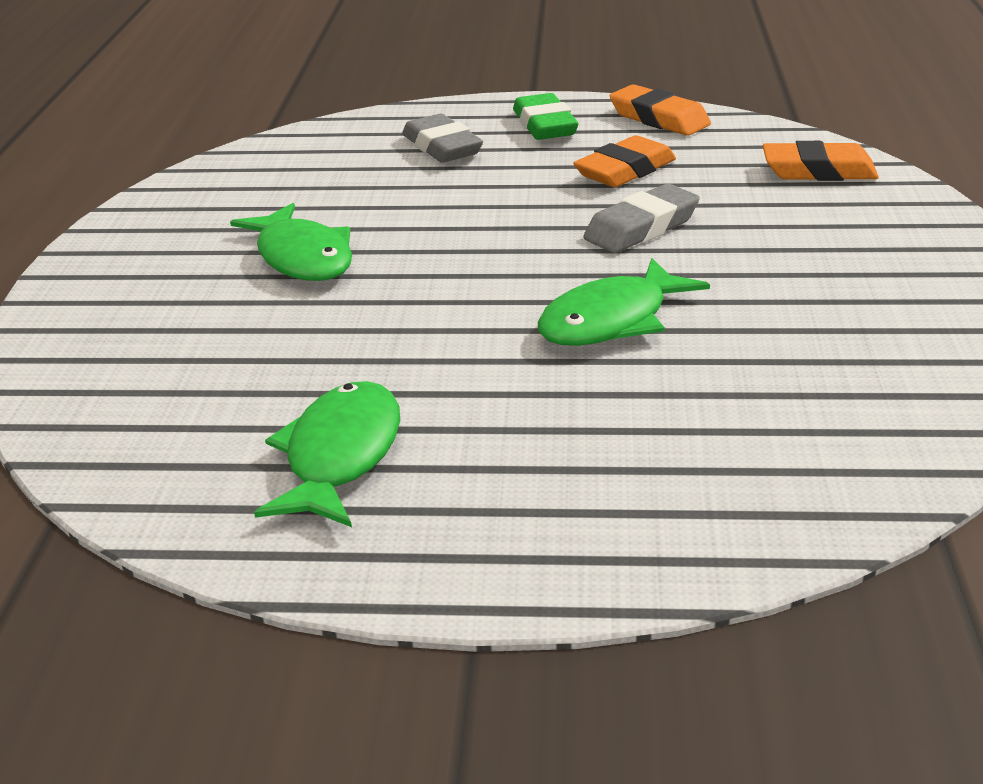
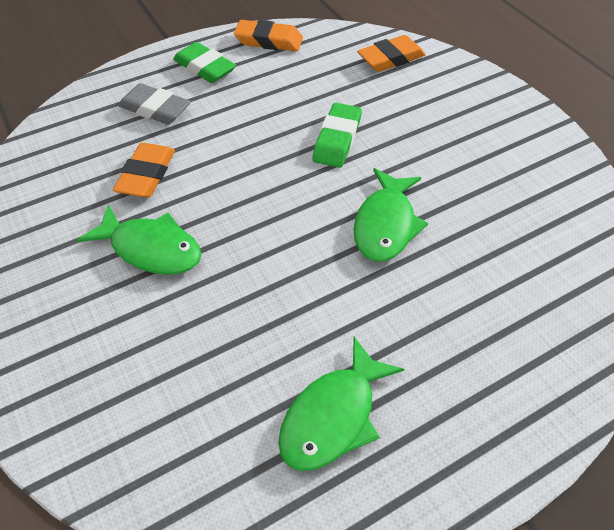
camera: 35 degrees left, 20 degrees up
green fish [254,381,400,527] -> green fish turned 120 degrees counterclockwise [278,337,404,471]
orange eraser [573,135,676,187] -> orange eraser moved to [113,143,175,198]
grey eraser [583,184,700,253] -> green eraser [313,103,362,168]

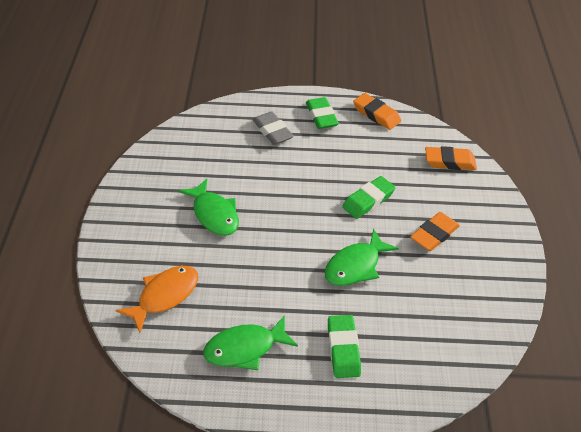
camera: 30 degrees right, 5 degrees down
orange eraser [113,143,175,198] -> orange eraser moved to [410,212,460,251]
none -> orange fish [116,266,198,333]
none -> green eraser [328,315,361,378]

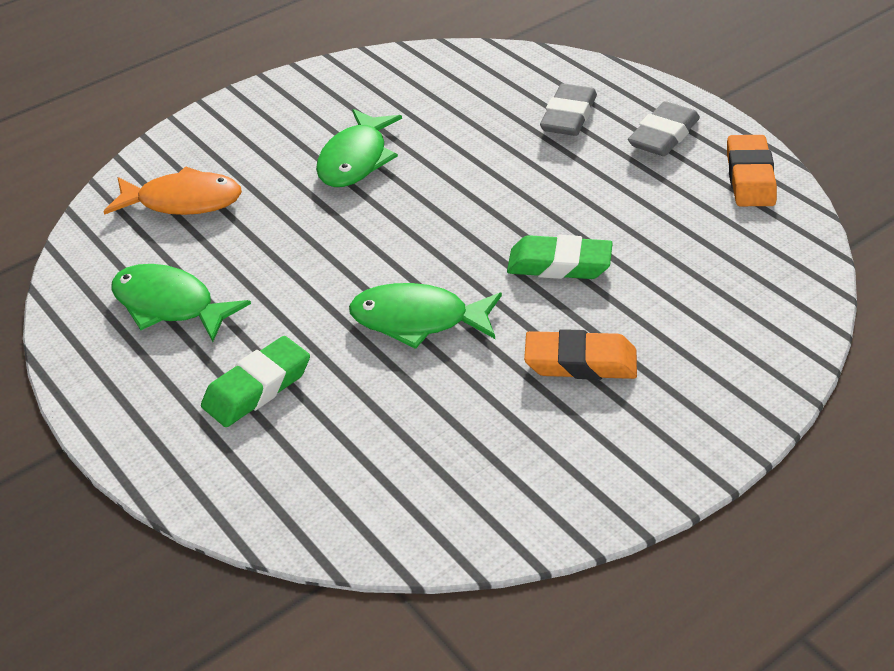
camera: 55 degrees right, 5 degrees down
green eraser [306,97,339,129] -> grey eraser [628,101,700,156]
orange eraser [425,146,477,170] -> none

